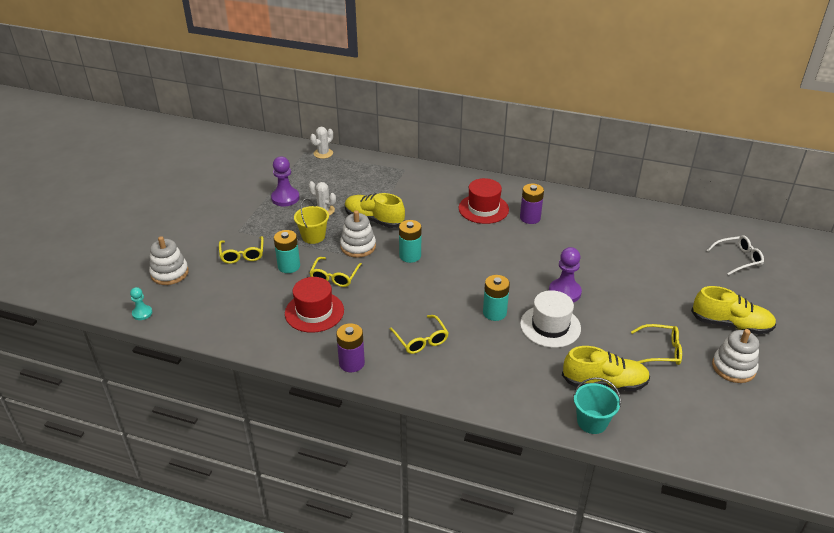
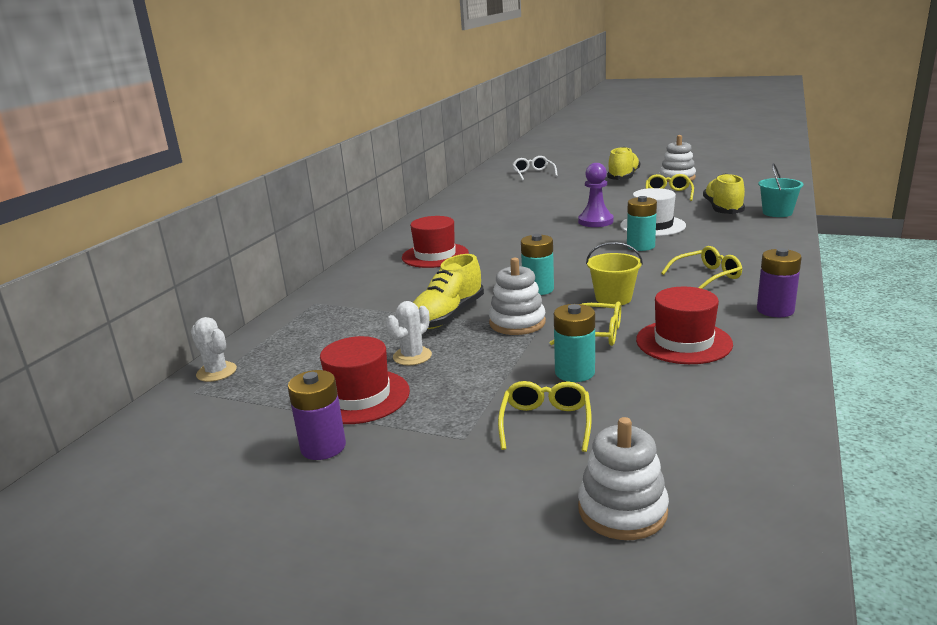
camera: 85 degrees left, 15 degrees down
turquoise pawn [130,287,152,320] -> none
yellow glasses [219,236,264,264] -> yellow glasses turned 75 degrees counterclockwise [498,381,592,452]
purple pawn [271,157,300,206] -> red hat [320,336,410,424]
yellow bucket [294,199,329,244] -> yellow bucket moved to [586,242,643,305]
purple battery [520,183,544,224] -> purple battery moved to [288,370,346,460]

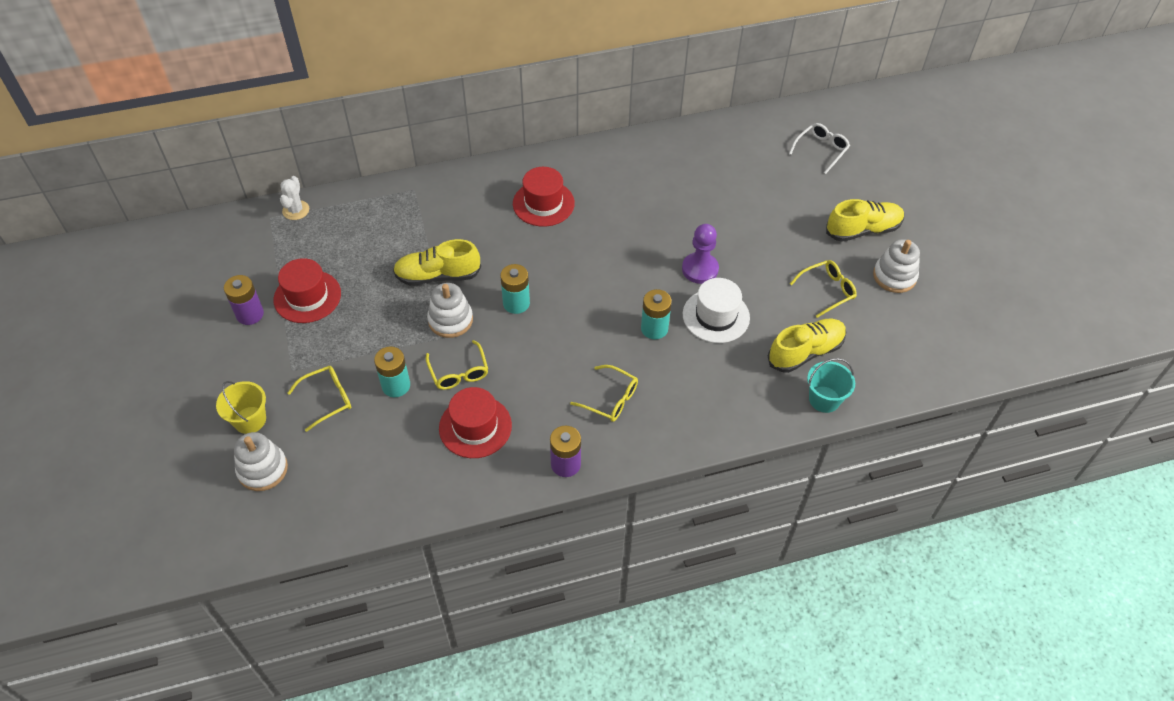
camera: 50 degrees right, 30 degrees up
white cactus [386,301,432,365] -> none
yellow bucket [586,242,643,305] -> yellow bucket moved to [216,381,266,434]

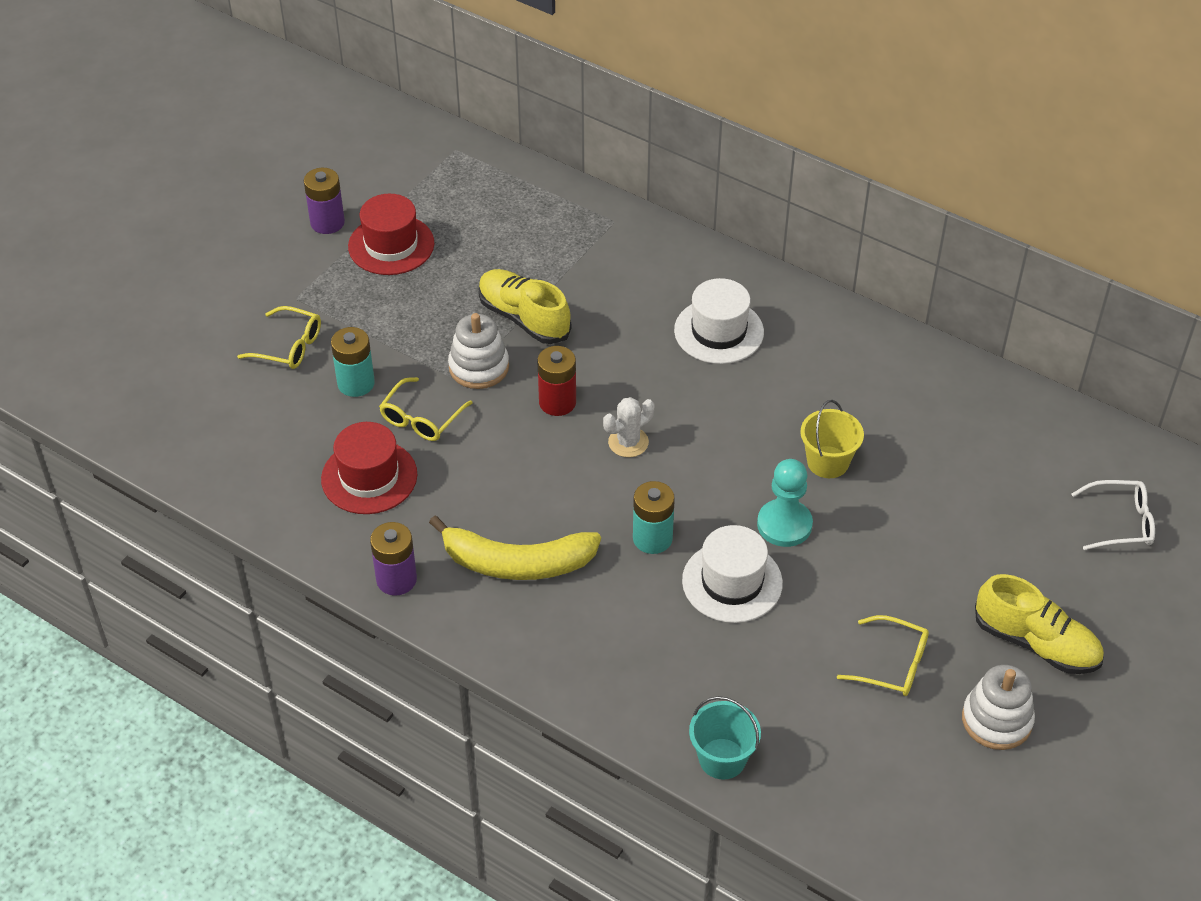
camera: 50 degrees right, 5 degrees down
yellow bucket [216,381,266,434] -> yellow bucket moved to [801,400,864,478]
white stacking toy [234,432,288,491] -> none
white cactus [280,176,309,220] -> white cactus moved to [603,397,654,457]
turquoise battery [500,264,530,314] -> red battery [537,346,576,416]
red hat [513,167,575,227] -> white hat [674,278,764,364]
yellow glasses [570,365,638,422] -> yellow banana [429,516,601,580]
purple pawn [682,224,719,284] -> turquoise pawn [757,459,813,547]
yellow shoe [768,319,846,373] -> none

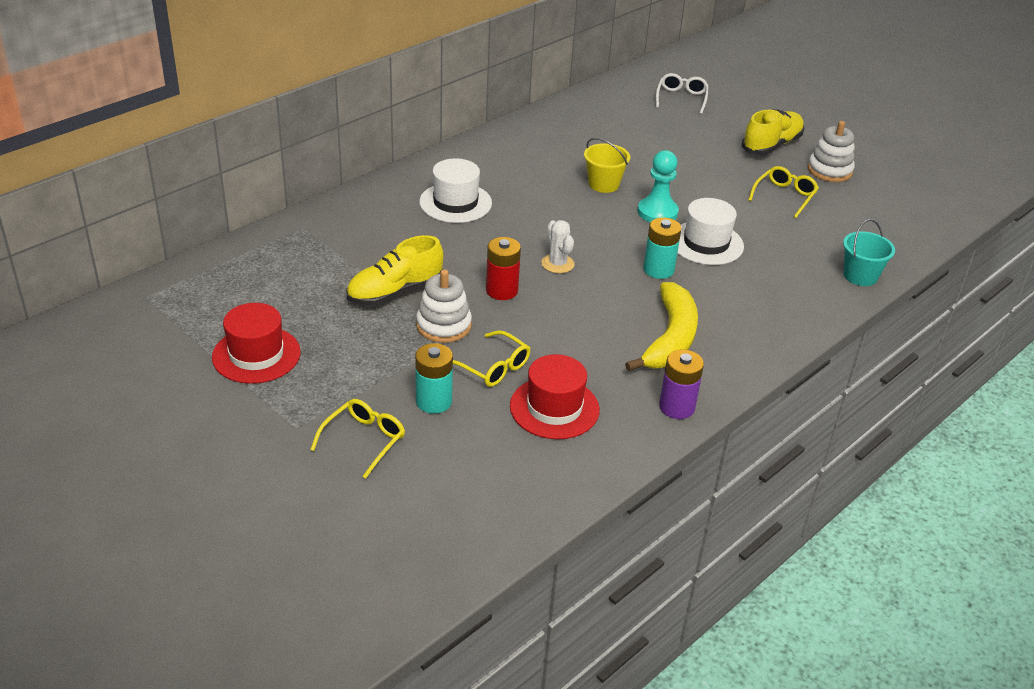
camera: 80 degrees left, 10 degrees down
purple battery [304,168,345,234] -> none

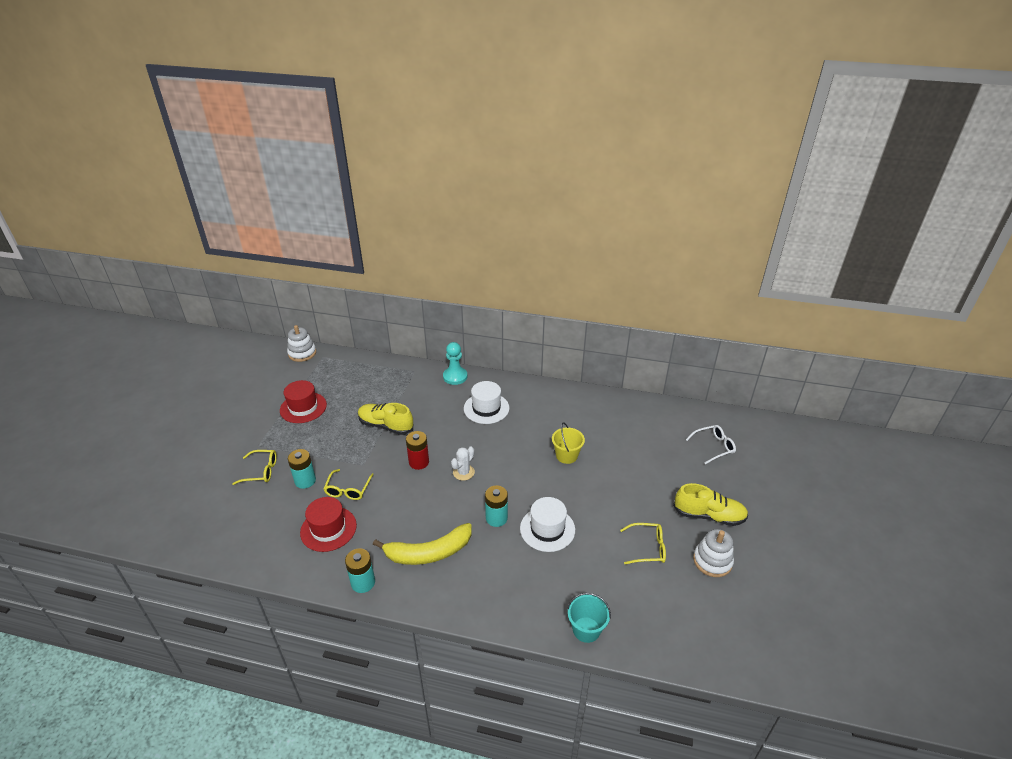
camera: 60 degrees right, 0 degrees up
white stacking toy [416,270,472,343] -> white stacking toy moved to [287,325,316,362]
turquoise pawn [638,150,679,222] -> turquoise pawn moved to [443,342,468,385]
purple battery [659,350,704,419] -> turquoise battery [345,548,375,593]

